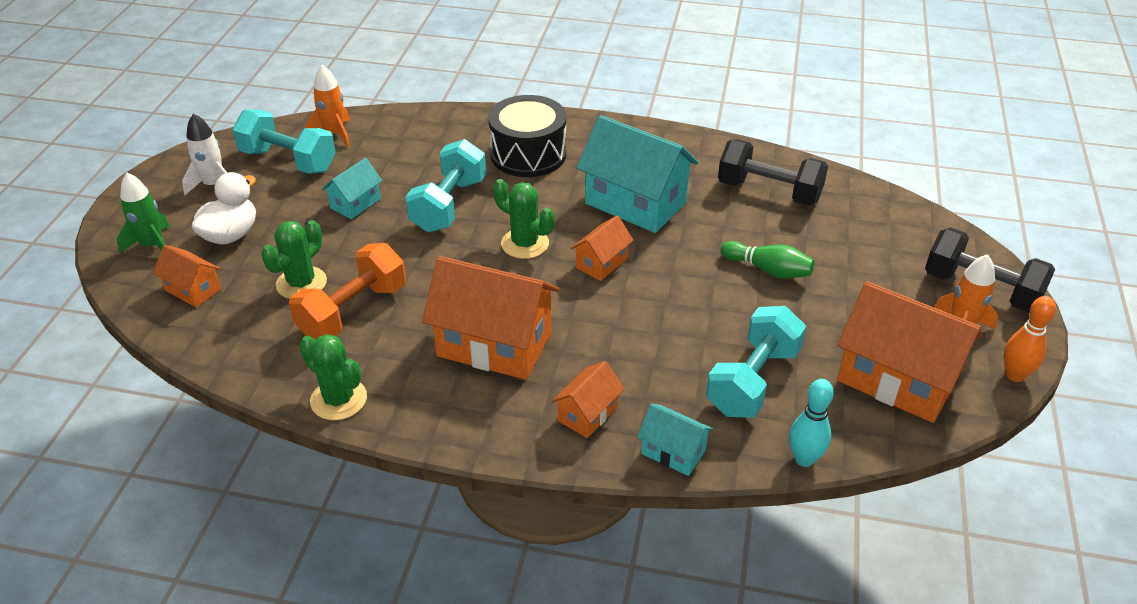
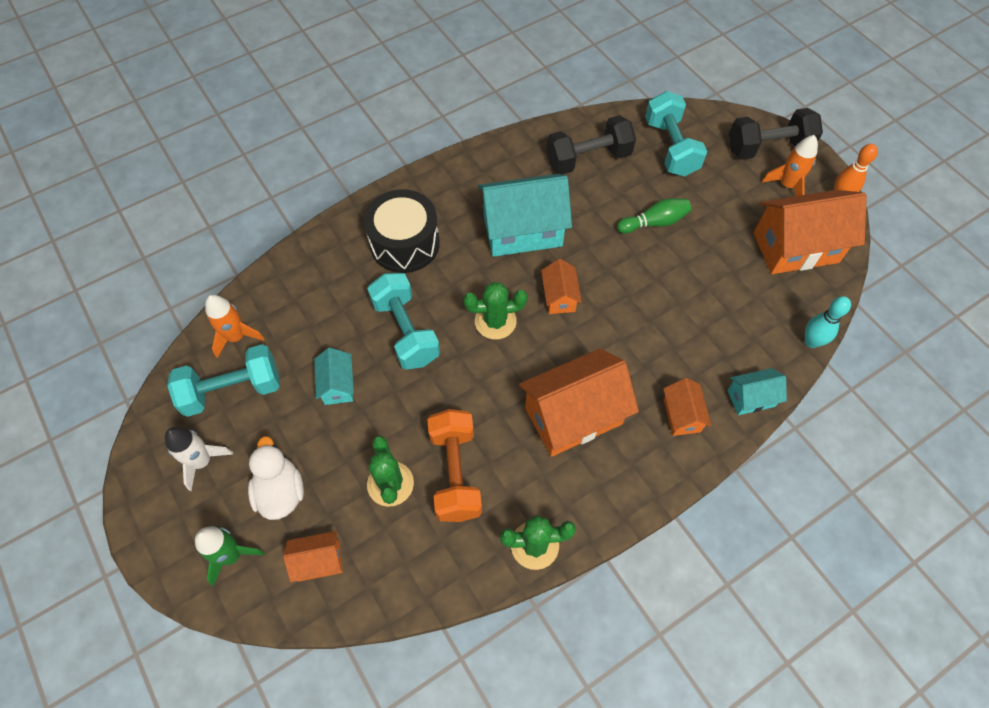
camera: 45 degrees left, 20 degrees up
turquoise dumbbell [706,306,806,418] -> turquoise dumbbell moved to [645,91,707,176]

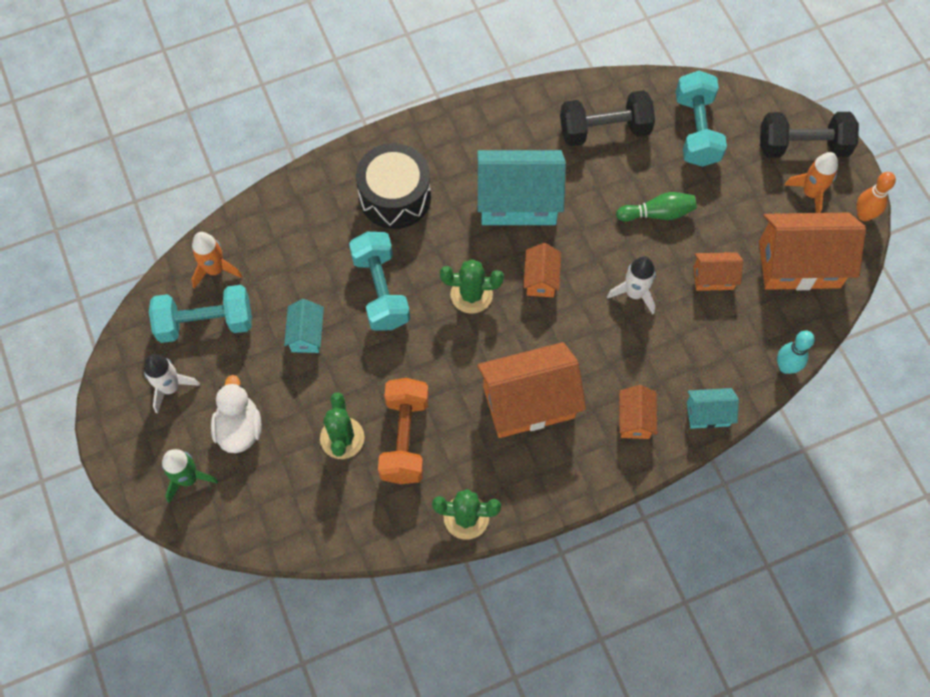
camera: 10 degrees right, 5 degrees up
orange house [283,531,343,582] -> orange house moved to [694,252,743,291]
none -> white rocket [607,256,656,314]

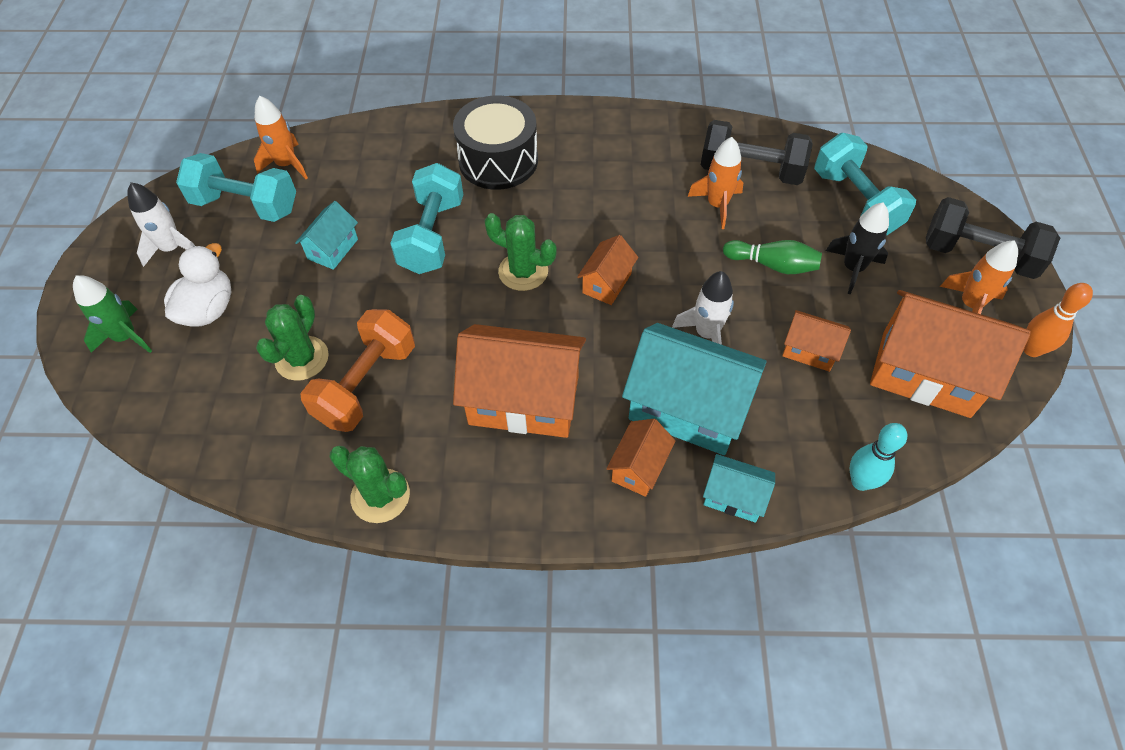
camera: 25 degrees right, 10 degrees down
turquoise house [477,150,566,225] -> turquoise house moved to [622,323,767,455]
turquoise dumbbell [676,71,727,167] -> turquoise dumbbell turned 45 degrees counterclockwise [814,133,916,235]
none -> orange rocket [687,137,743,229]
none -> black rocket [826,202,889,294]

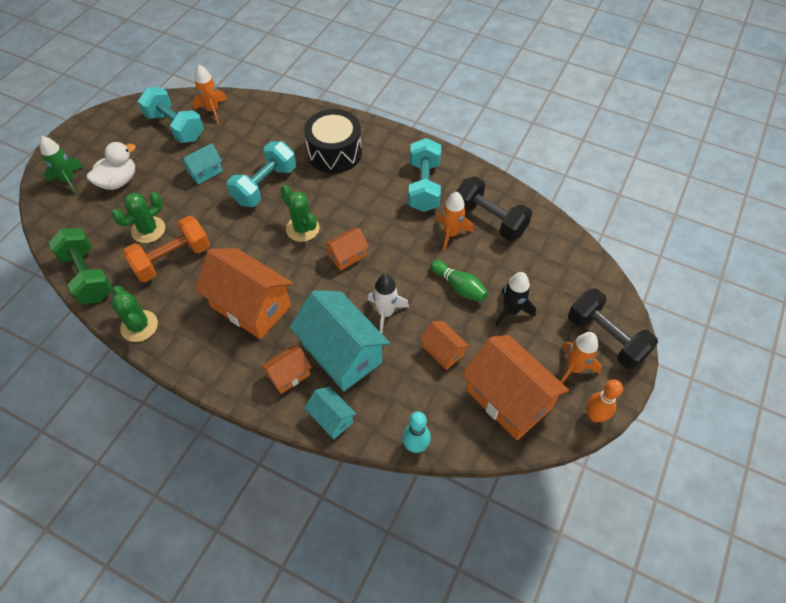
camera: 25 degrees right, 0 degrees up
white rocket [127,182,195,267] -> none
turquoise dumbbell [814,133,916,235] -> turquoise dumbbell moved to [408,138,441,212]
none -> green dumbbell [48,228,113,304]

